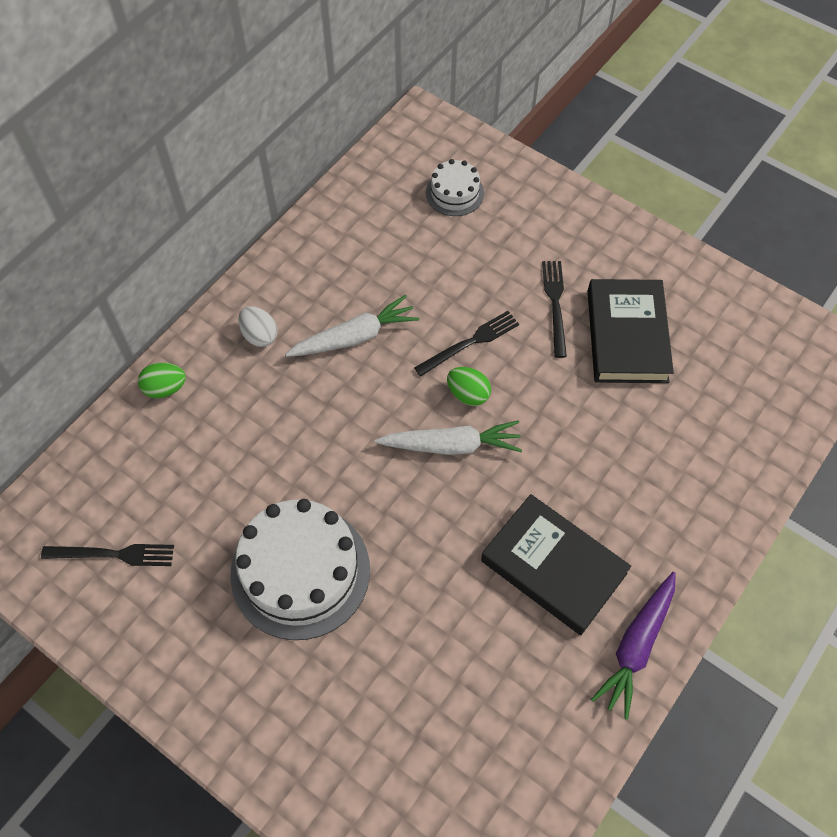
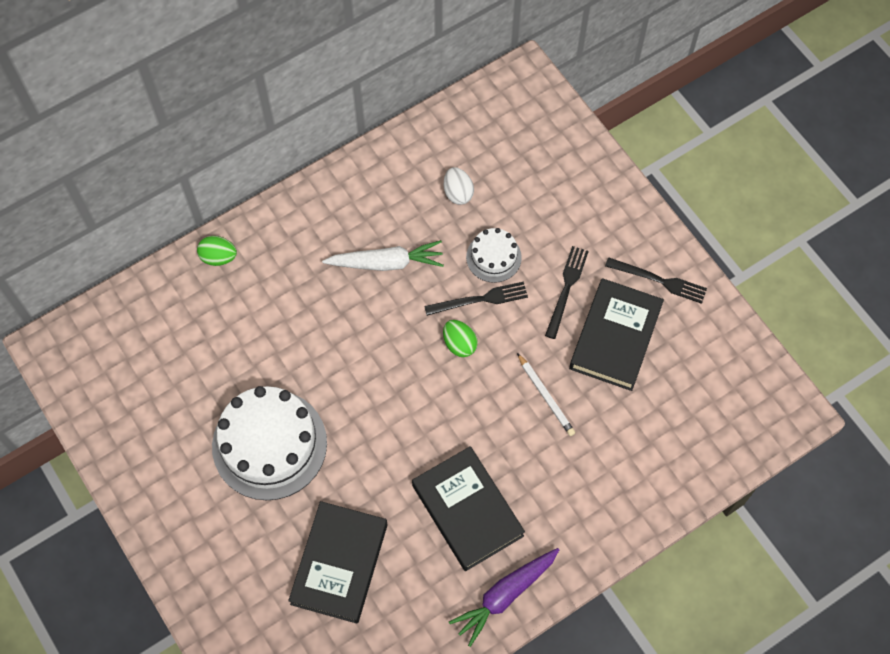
camera: 20 degrees right, 5 degrees up
black fork [41,544,174,566] -> black fork moved to [605,257,707,304]
white egg [238,306,278,347] -> white egg moved to [444,167,474,205]
white carrot [375,420,522,455] -> none
white cake [426,159,484,216] -> white cake moved to [466,228,522,283]
none -> black book [288,501,388,624]
none -> white pencil [517,353,575,436]

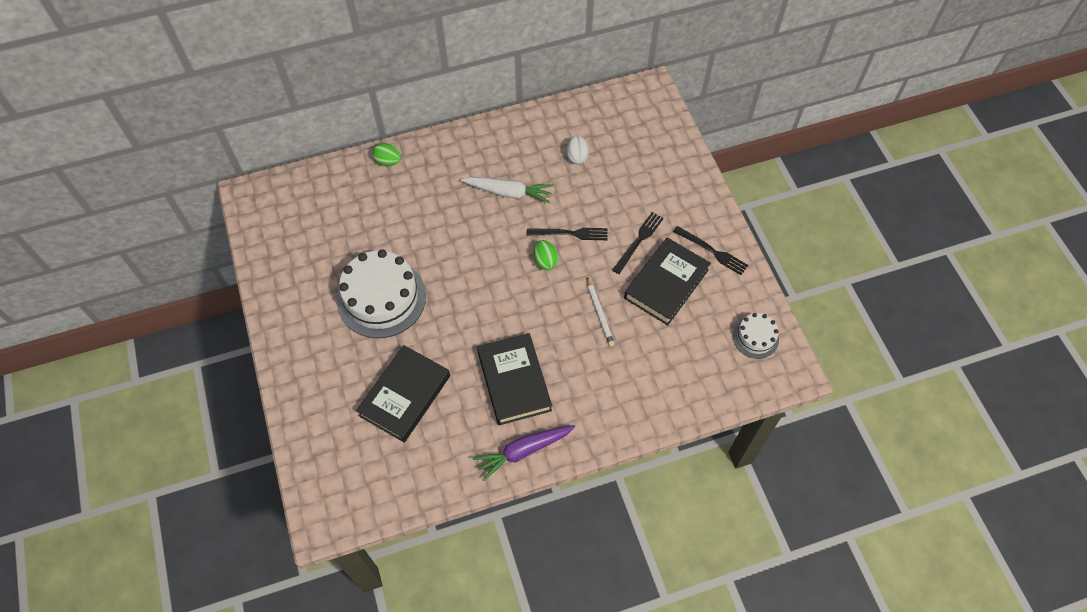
camera: 15 degrees right, 5 degrees down
white cake [466,228,522,283] -> white cake moved to [732,313,779,359]

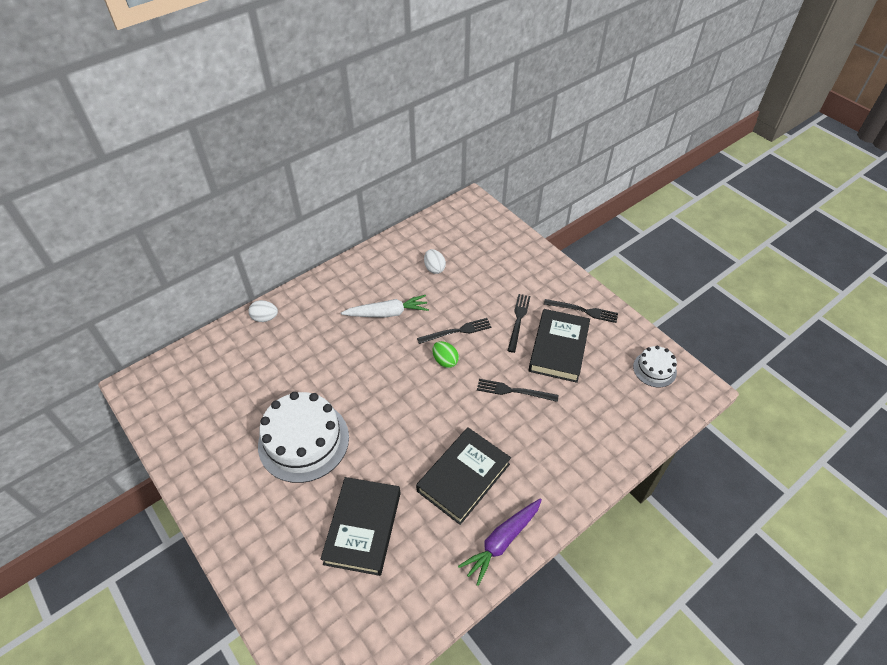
camera: 20 degrees left, 10 degrees down
green egg [372,143,401,166] -> white egg [248,300,278,322]
black book [477,333,552,425] -> black book turned 75 degrees clockwise [416,427,511,525]
white pencil [587,277,615,347] -> black fork [477,379,559,402]

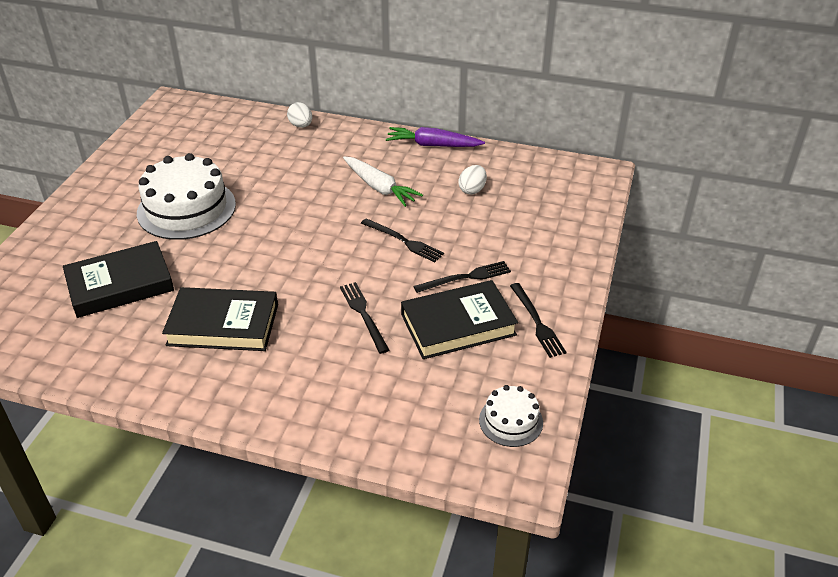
camera: 55 degrees right, 10 degrees down
green egg [432,341,459,368] -> none
purple carrot [458,498,542,586] -> purple carrot moved to [386,127,485,147]

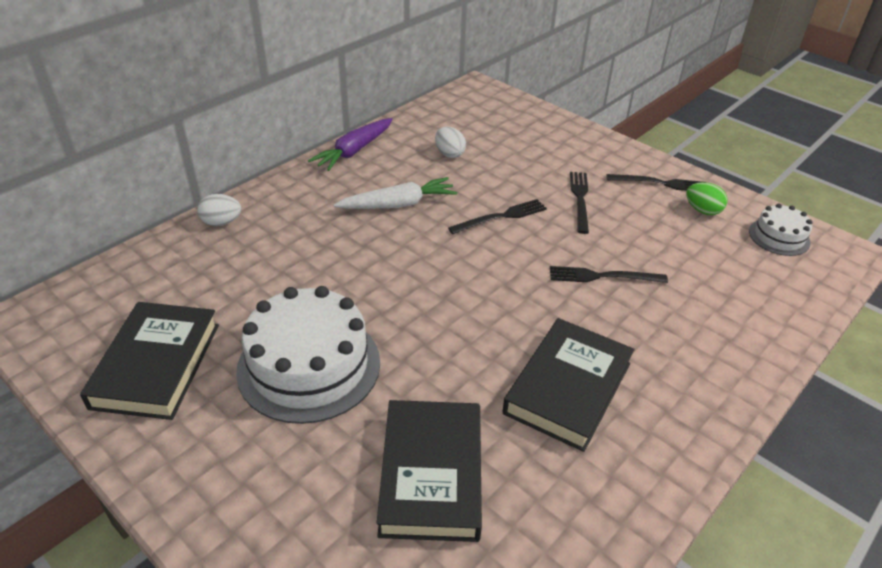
camera: 65 degrees left, 0 degrees up
black book [401,280,518,359] -> black book moved to [80,302,219,420]
none -> green egg [686,182,727,215]

